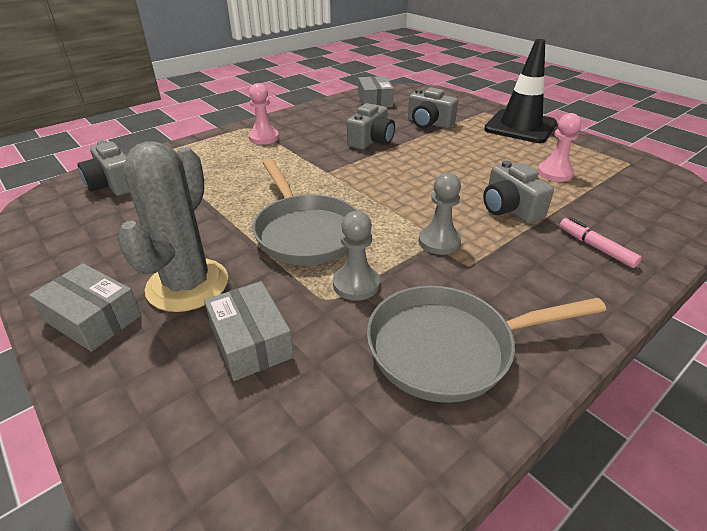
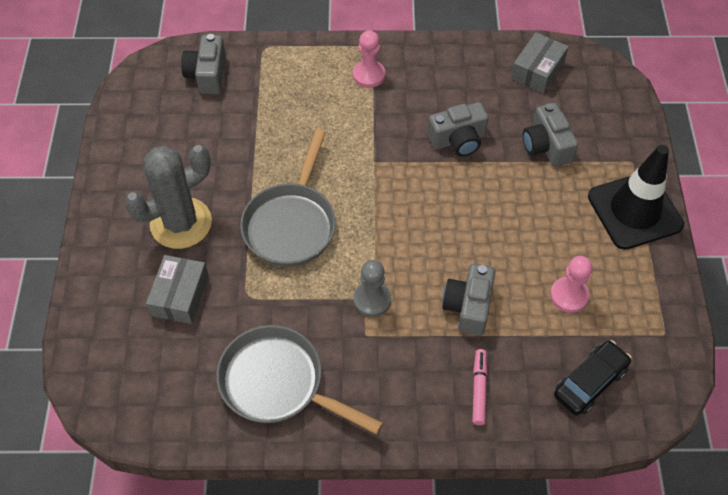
camera: 40 degrees right, 20 degrees up
grey box [29,263,141,352] -> none
grey pawn [333,211,380,301] -> none
none -> black car [554,340,632,415]

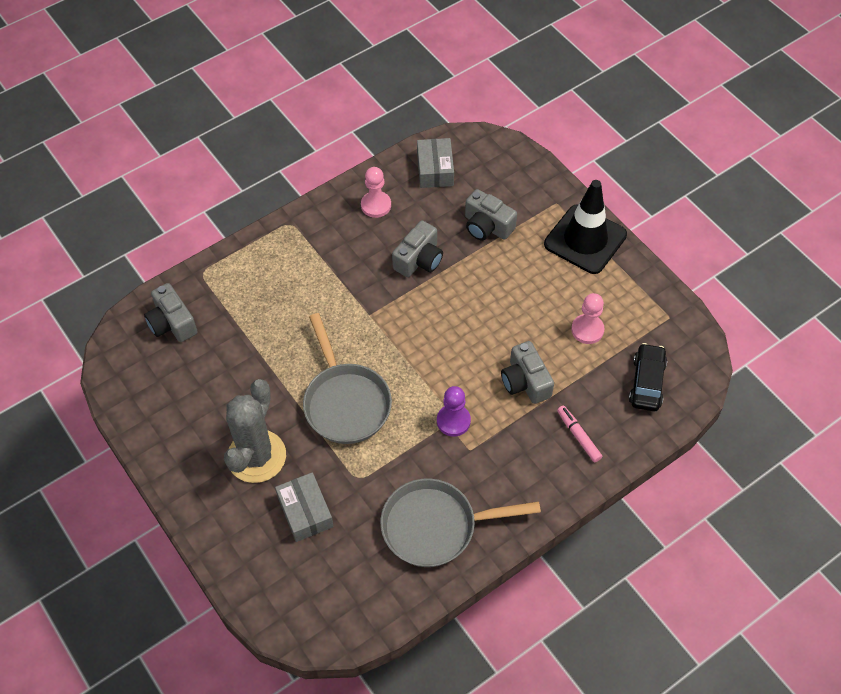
camera: 35 degrees left, 0 degrees up
pink pawn [353,30,385,88] -> pink pawn moved to [361,167,391,218]
grey pawn [353,260,391,317] -> purple pawn [437,386,471,436]

